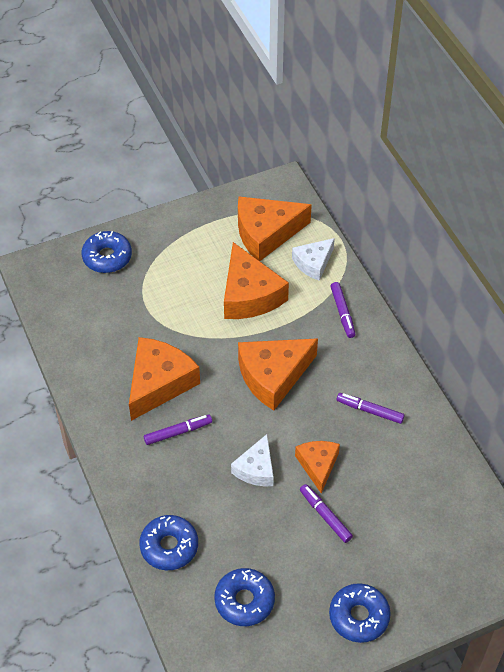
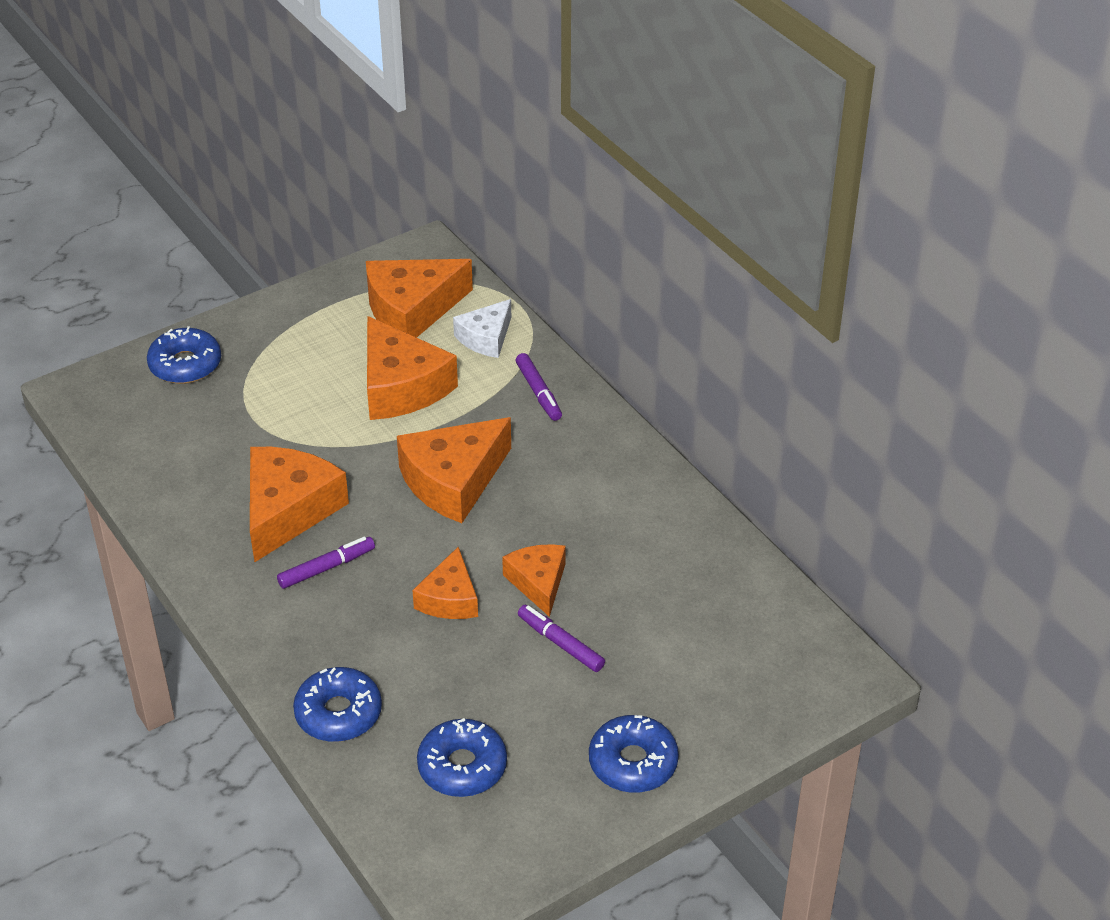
camera: 10 degrees left, 10 degrees down
white cheese [231,434,274,486] -> orange cheese [413,547,478,619]
purple marker [337,393,405,424] -> none

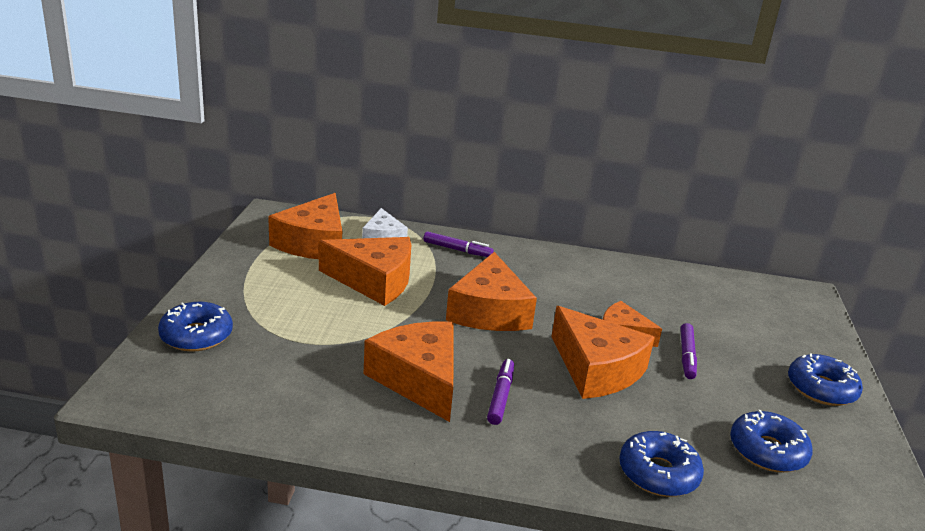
camera: 50 degrees left, 15 degrees down
orange cheese [413,547,478,619] -> orange cheese [551,306,655,399], size x1.68
purple marker [518,605,605,672] -> purple marker turned 75 degrees counterclockwise [680,323,697,379]

